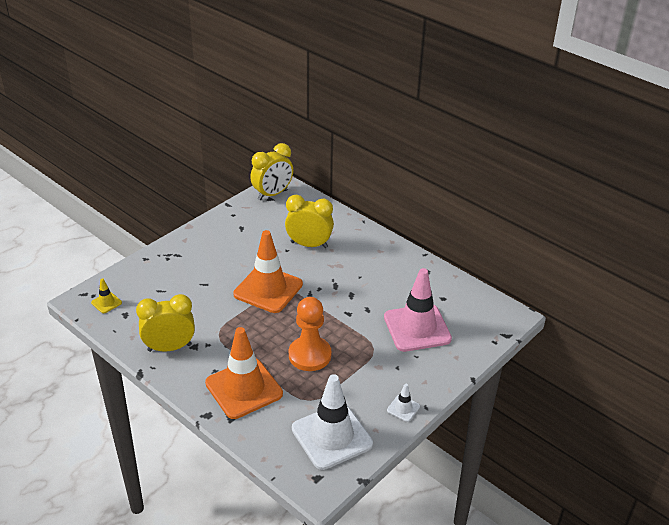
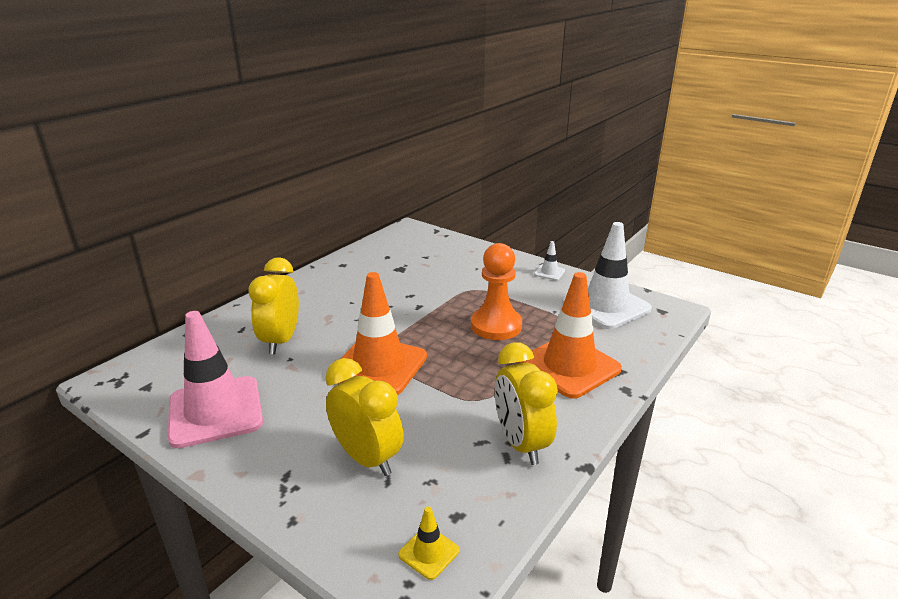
camera: 95 degrees left, 10 degrees down
yellow clock [250,143,293,200] -> yellow clock moved to [326,358,404,476]
pink traffic cone [384,268,452,352] -> pink traffic cone moved to [168,311,263,448]

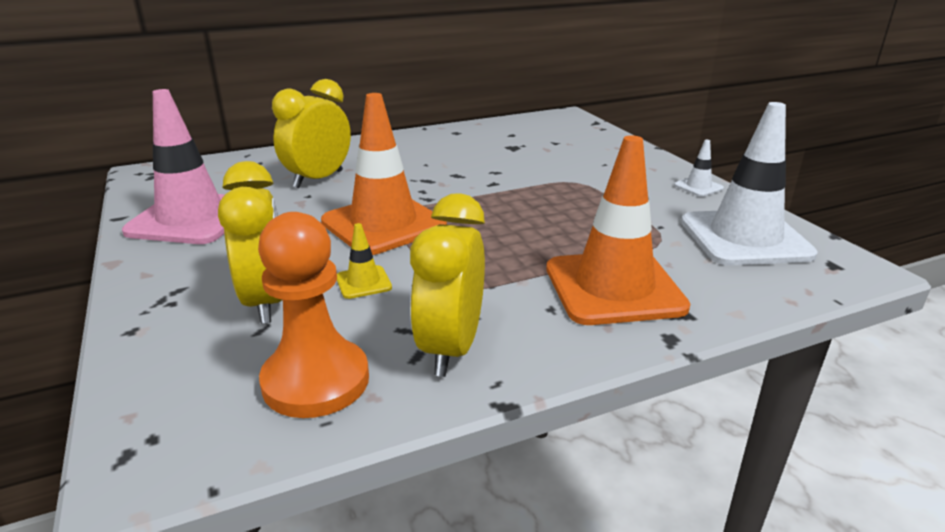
camera: 30 degrees right, 0 degrees up
yellow traffic cone [398,506,460,580] -> yellow traffic cone moved to [337,223,392,299]
orange pawn [471,243,522,340] -> orange pawn moved to [258,212,369,418]

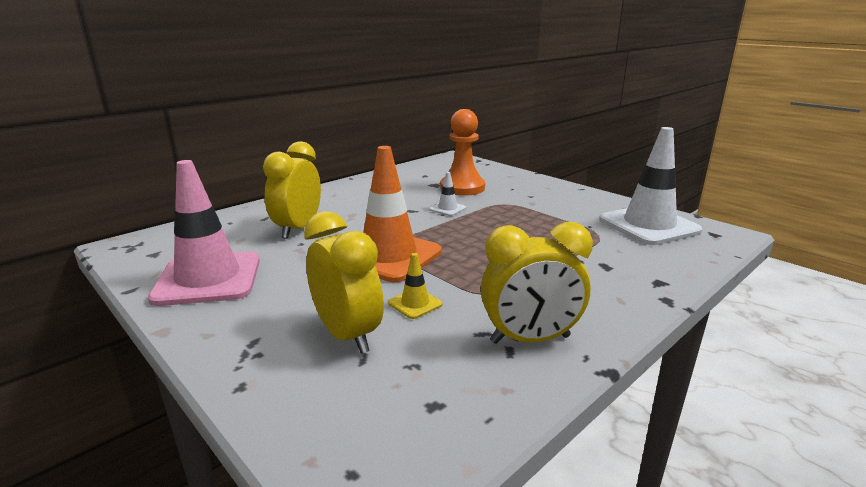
camera: 20 degrees left, 5 degrees down
orange pawn [258,212,369,418] -> orange pawn moved to [440,109,485,196]
yellow clock [410,193,485,377] -> yellow clock turned 90 degrees counterclockwise [481,222,593,344]
orange traffic cone [546,135,690,325] -> none
white traffic cone [674,140,724,197] -> white traffic cone moved to [429,172,466,216]

